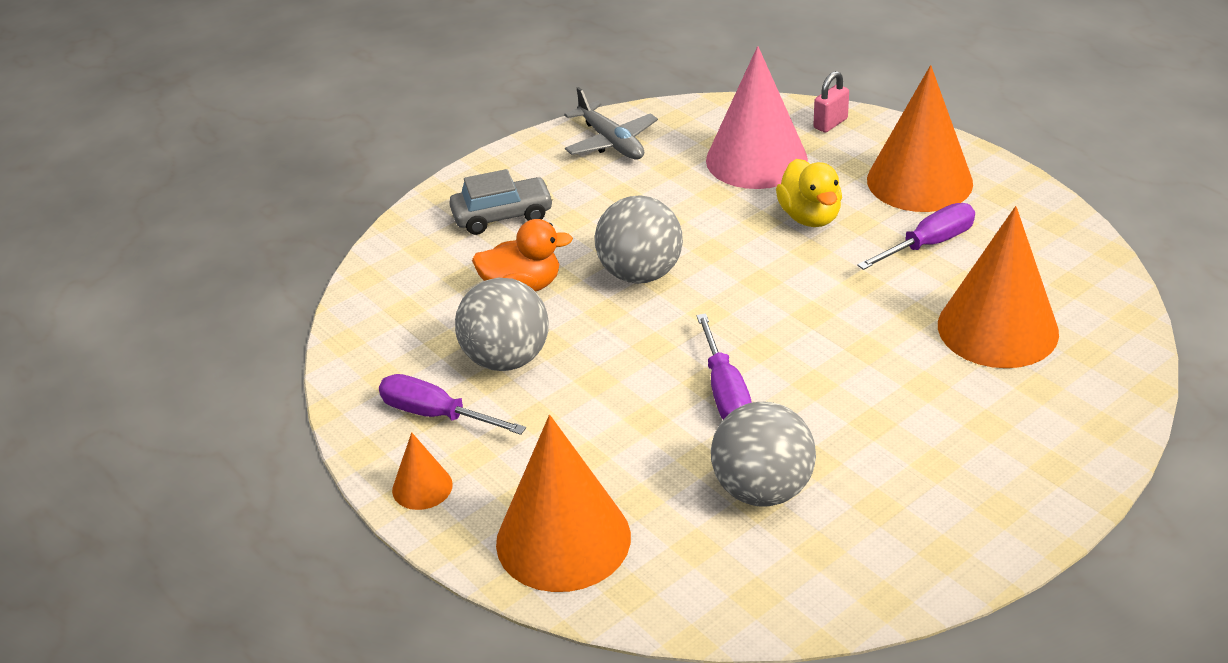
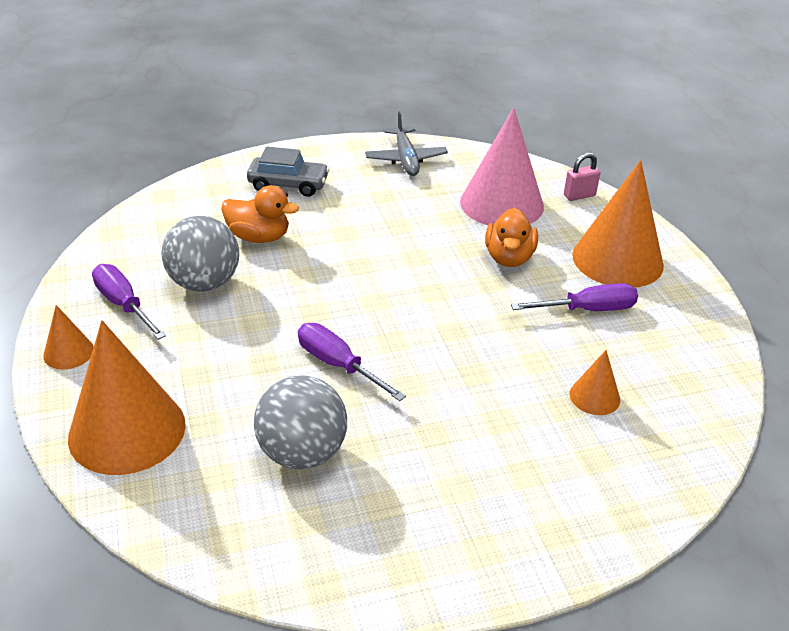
camera: 20 degrees right, 0 degrees up
grey ball [595,195,683,284] -> none
purple screwdriver [696,314,752,420] -> purple screwdriver turned 120 degrees clockwise [298,323,406,401]
yellow duck [776,159,842,227] -> orange duck [485,208,538,267]
orange cone [938,206,1059,368] -> orange cone [570,350,620,415], size x0.47

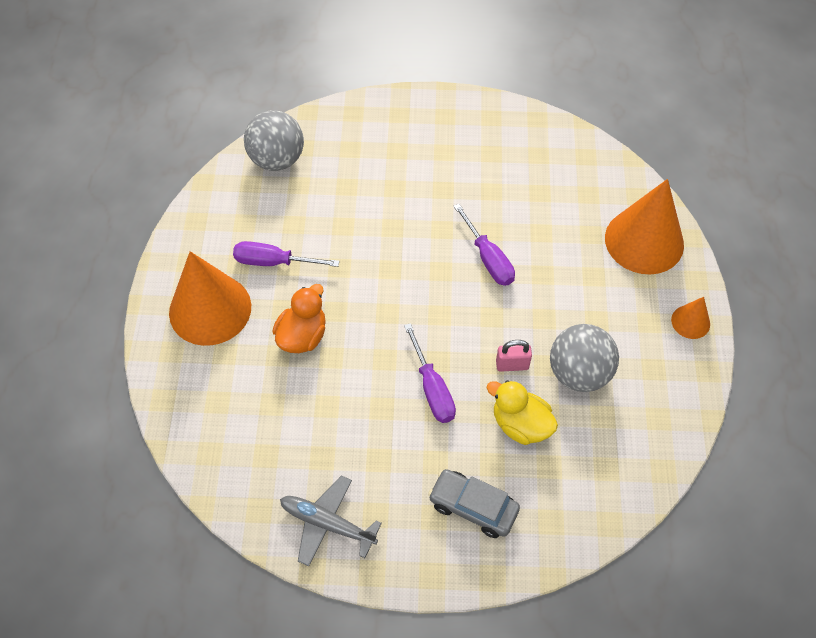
camera: 160 degrees left, 20 degrees up
purple screwdriver [92,264,166,340] -> purple screwdriver moved to [404,323,456,423]
orange duck [221,185,299,243] -> yellow duck [486,380,558,445]
grey ball [254,375,347,469] -> grey ball moved to [244,110,304,171]
grey plane [365,112,448,176] -> grey plane turned 75 degrees counterclockwise [280,476,382,566]
pink cone [460,107,544,225] -> none
pink padlock [564,153,600,201] -> pink padlock moved to [496,340,532,372]
orange cone [570,350,620,415] -> none

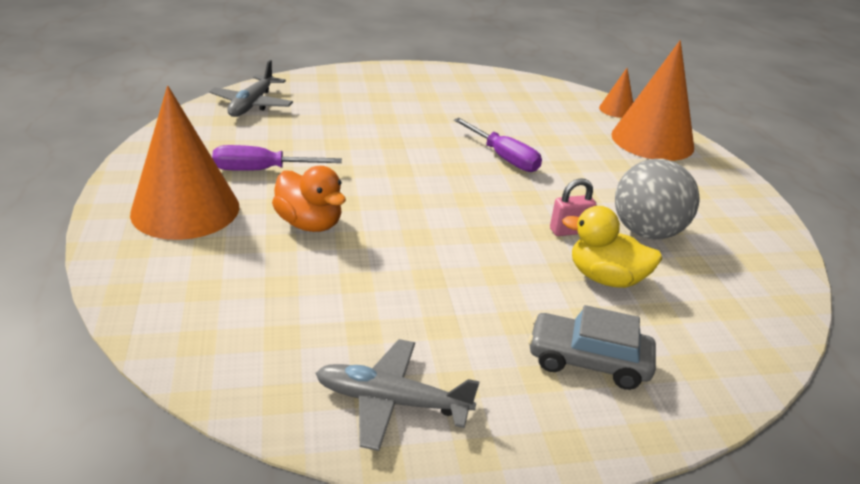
camera: 15 degrees left, 25 degrees down
grey ball [244,110,304,171] -> grey plane [209,60,293,117]
orange duck [272,284,326,353] -> orange duck turned 120 degrees clockwise [272,166,346,232]
purple screwdriver [404,323,456,423] -> none
orange cone [671,297,710,339] -> orange cone moved to [599,68,633,118]

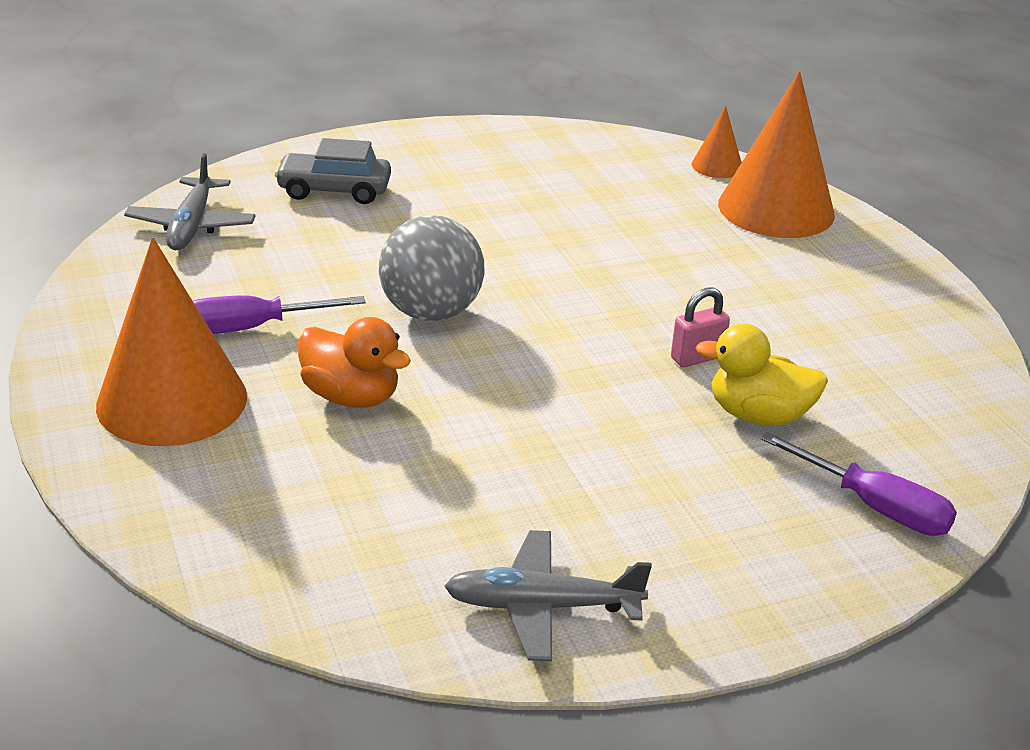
camera: 10 degrees left, 0 degrees up
purple screwdriver [454,118,542,172] -> purple screwdriver moved to [761,432,957,536]
grey car [528,305,656,390] -> grey car moved to [274,138,391,204]
grey ball [615,159,699,239] -> grey ball moved to [379,215,484,321]

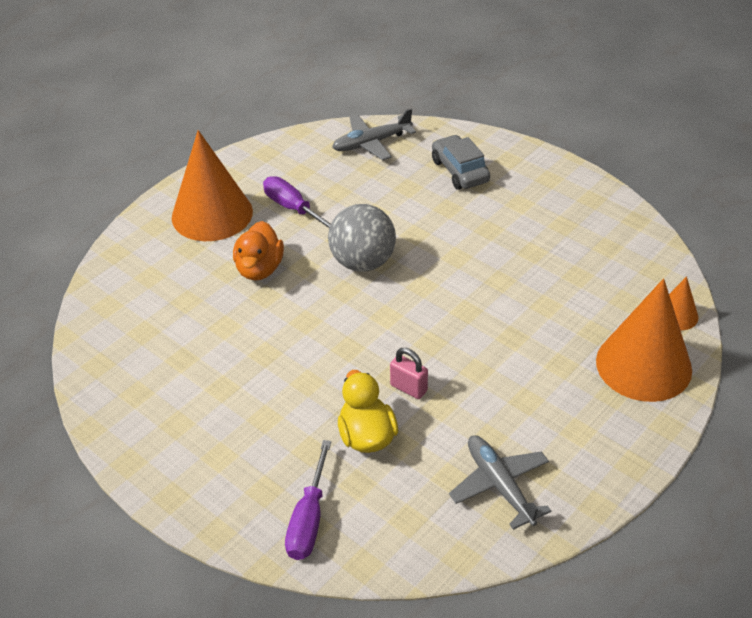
camera: 65 degrees right, 10 degrees up
grey plane [444,530,652,661] -> grey plane moved to [449,435,551,530]

